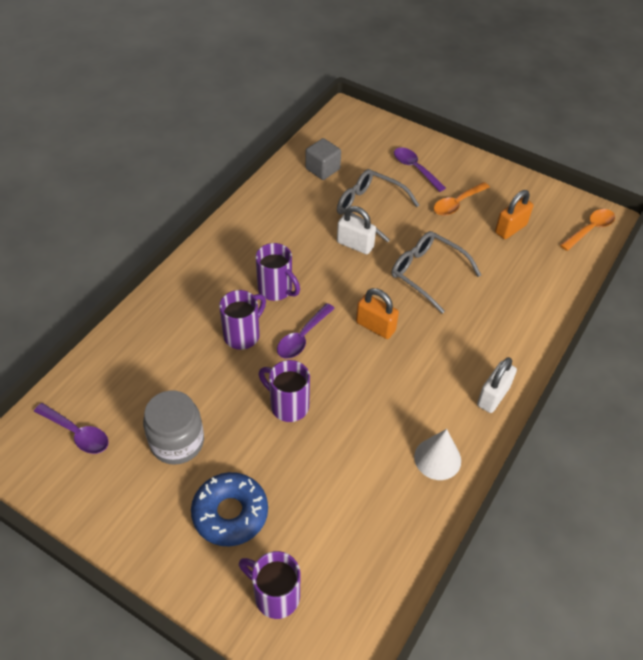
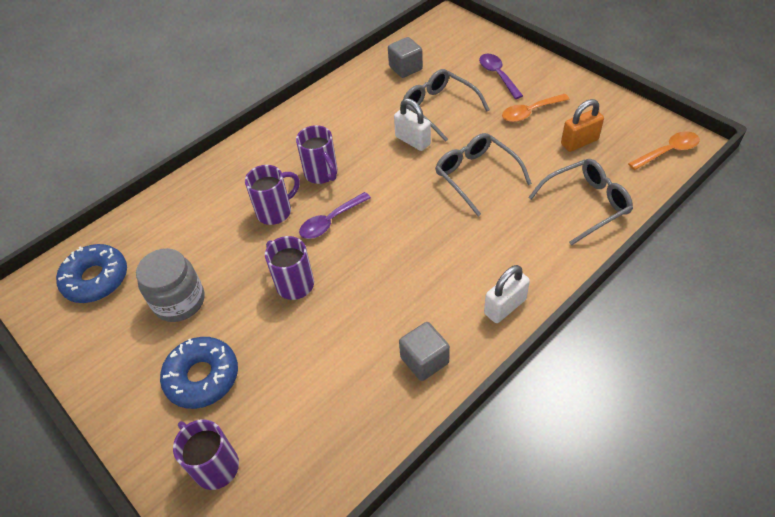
camera: 20 degrees right, 0 degrees up
purple spoon [34,403,109,454] -> blue donut [56,244,127,303]
orange padlock [356,288,399,339] -> none
white cone [414,429,461,480] -> grey cube [399,322,450,381]
none -> grey glasses [528,159,633,246]

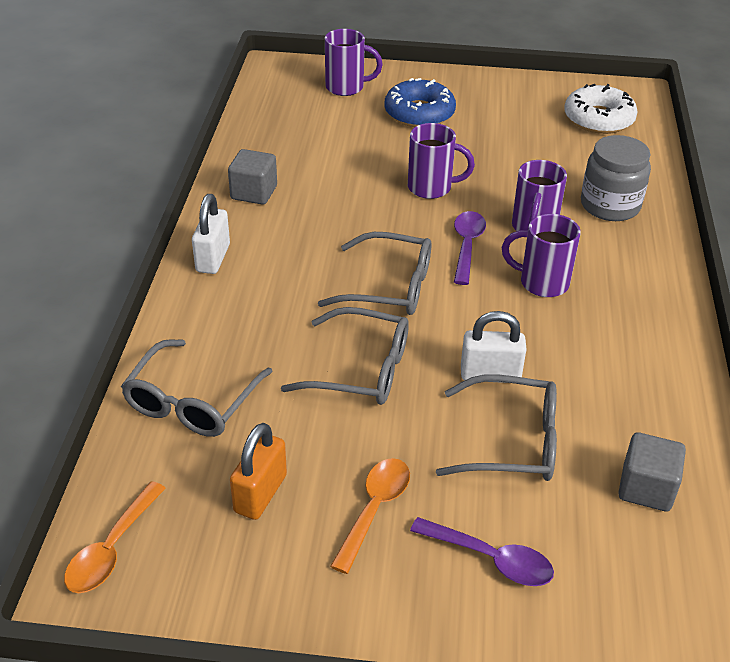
camera: 135 degrees right, 10 degrees down
blue donut [56,244,127,303] -> white donut [564,84,638,134]
grey jar [136,248,205,322] -> grey jar moved to [581,135,651,221]
none -> grey glasses [318,232,431,315]

